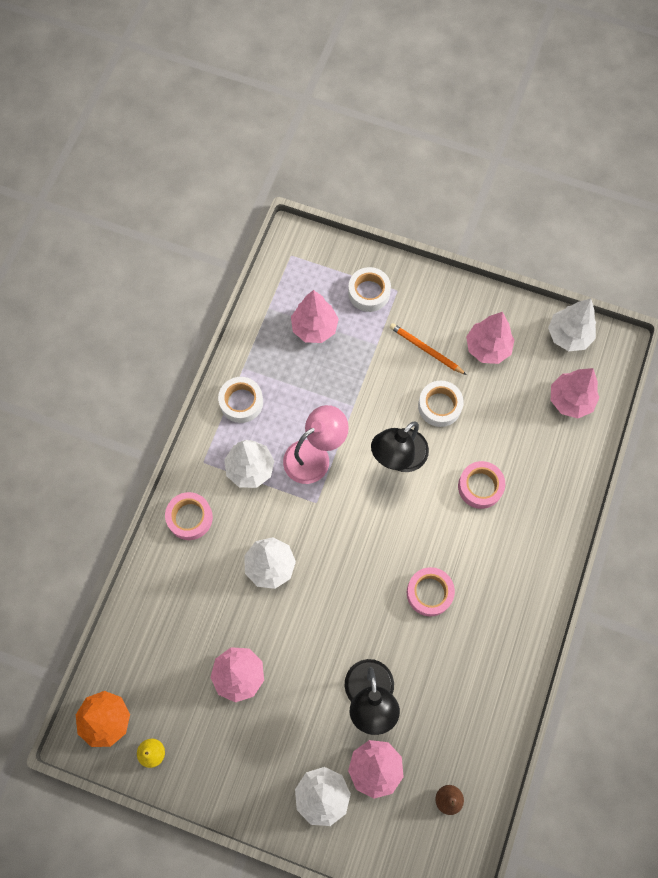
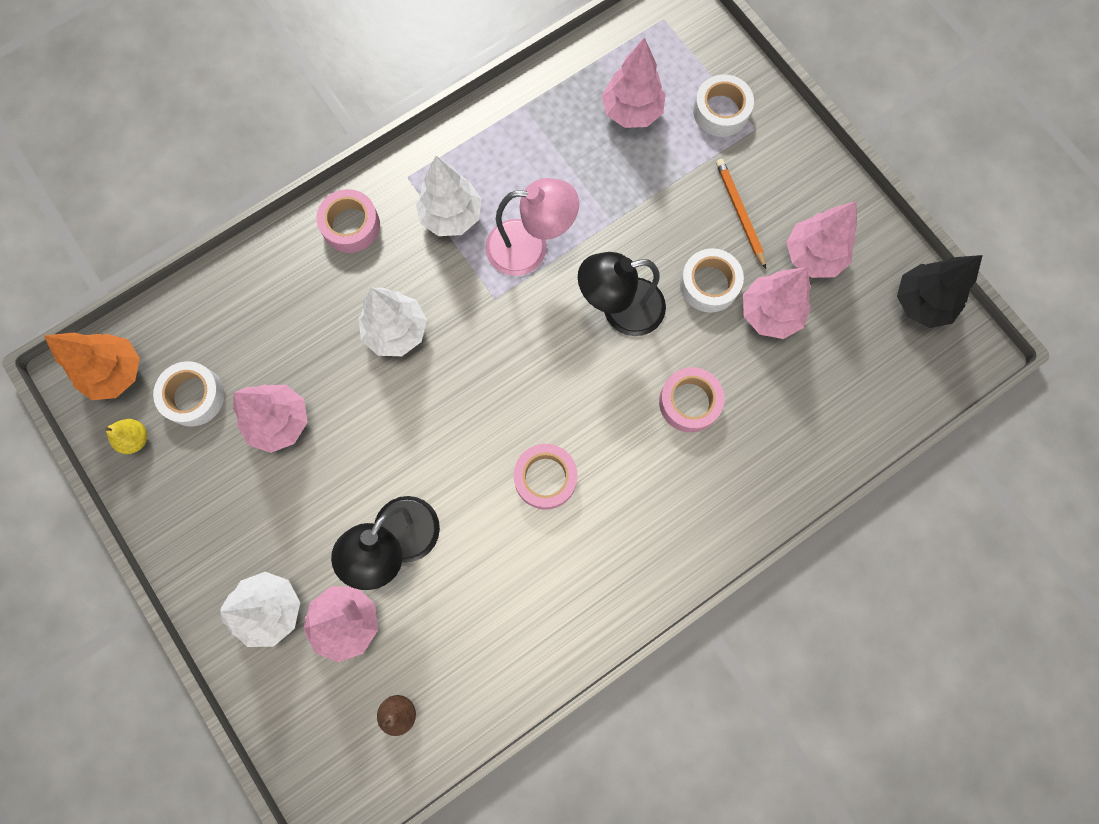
camera: 35 degrees right, 5 degrees up
white tape [218,377,263,423] -> white tape moved to [153,361,225,426]
white tree [548,298,596,351] -> black tree [897,255,983,328]
pink tree [551,368,600,418] -> pink tree moved to [743,267,811,339]

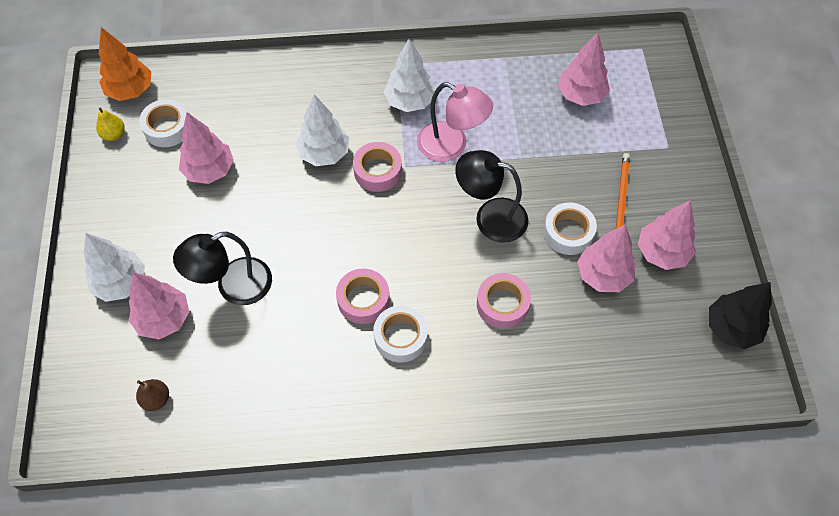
camera: 30 degrees right, 15 degrees down
pink tape [316,189,380,253] -> pink tape moved to [353,142,402,192]
white tape [693,74,754,137] -> white tape moved to [373,305,428,362]

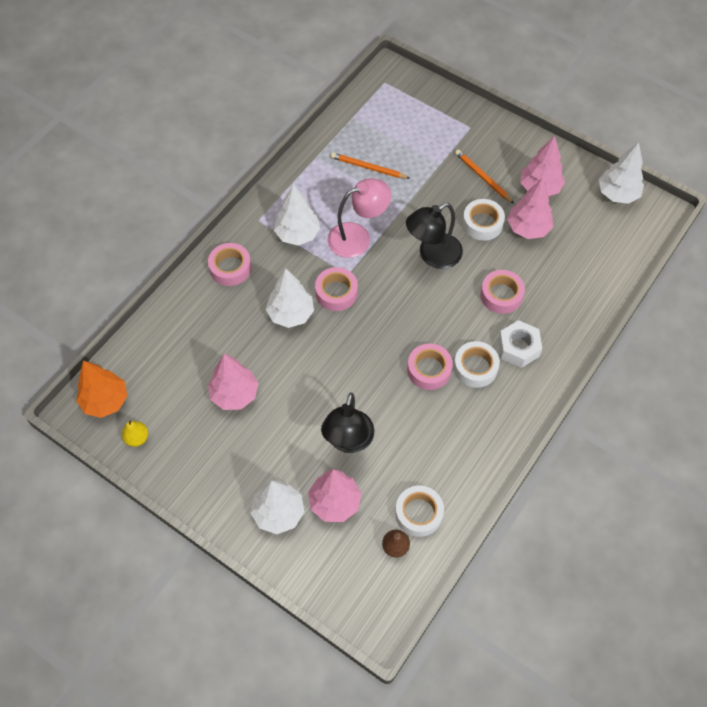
camera: 50 degrees left, 0 degrees up
white tape [139,99,187,147] -> white tape moved to [395,486,444,537]
pink tree [558,32,610,106] -> none
black tree [709,282,772,350] -> white tree [599,142,644,204]
none -> pink tape [208,243,251,286]
none -> orange pencil [331,153,409,179]
none -> white nut [498,320,542,368]

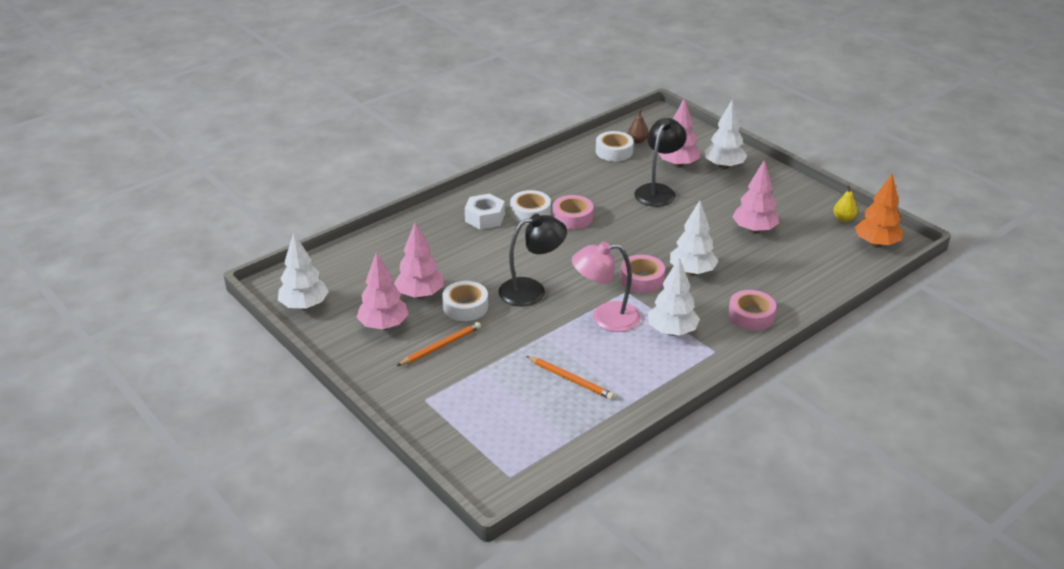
camera: 165 degrees left, 25 degrees down
orange pencil [455,150,514,204] -> orange pencil turned 105 degrees counterclockwise [397,322,481,366]
pink tape [480,270,525,314] -> none

